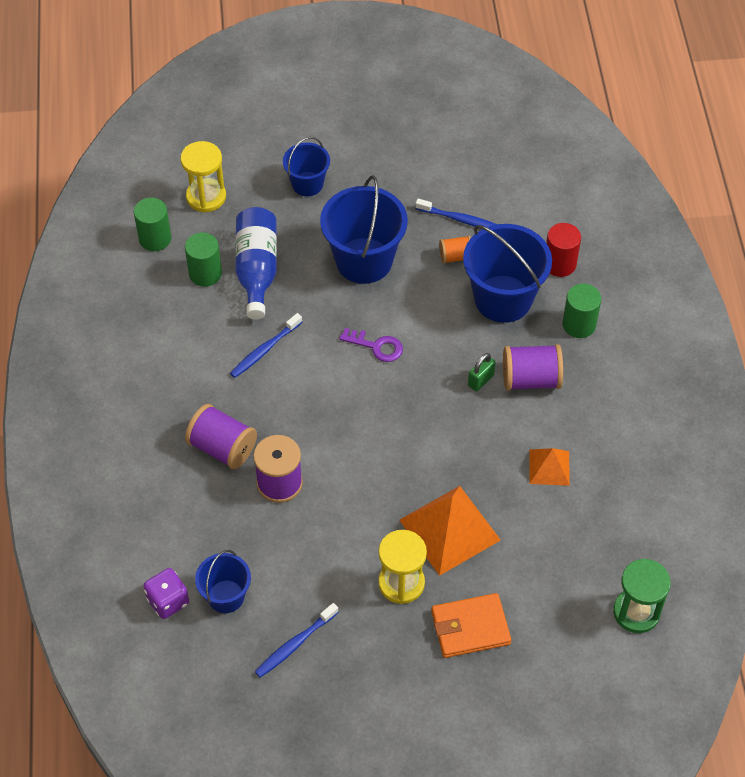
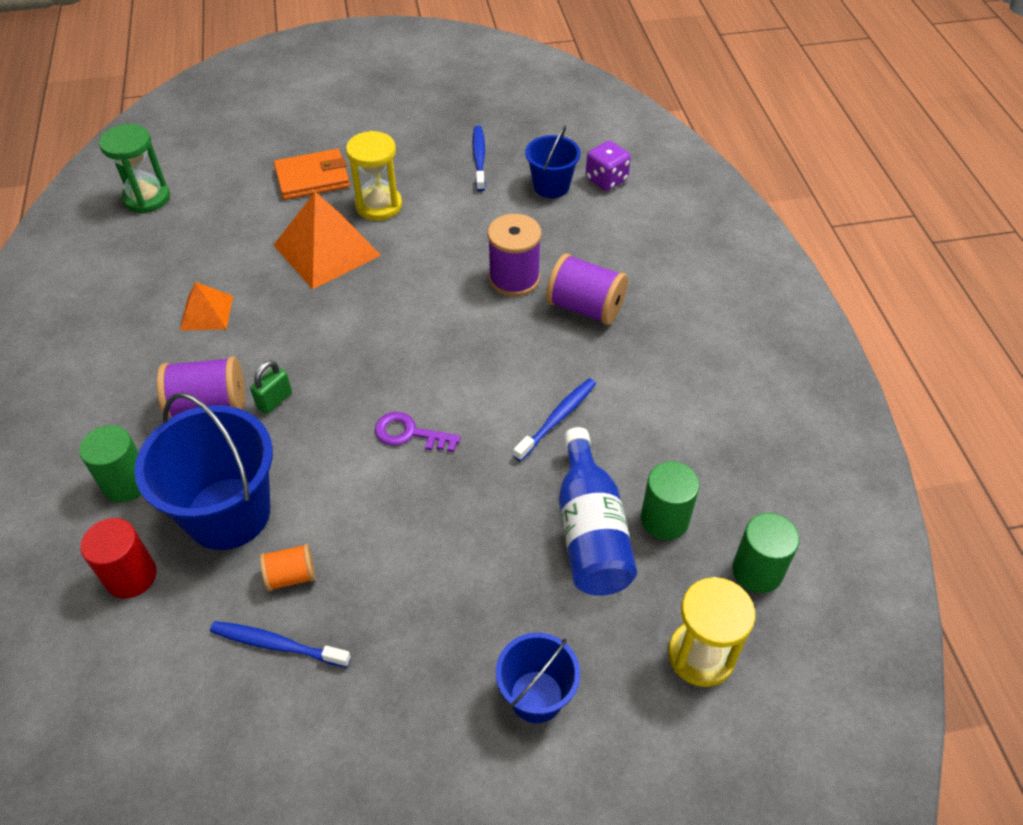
camera: 175 degrees right, 5 degrees down
blue toothbrush [255,603,339,678] -> blue toothbrush turned 45 degrees counterclockwise [472,126,485,191]
blue bucket [320,175,408,284] -> none

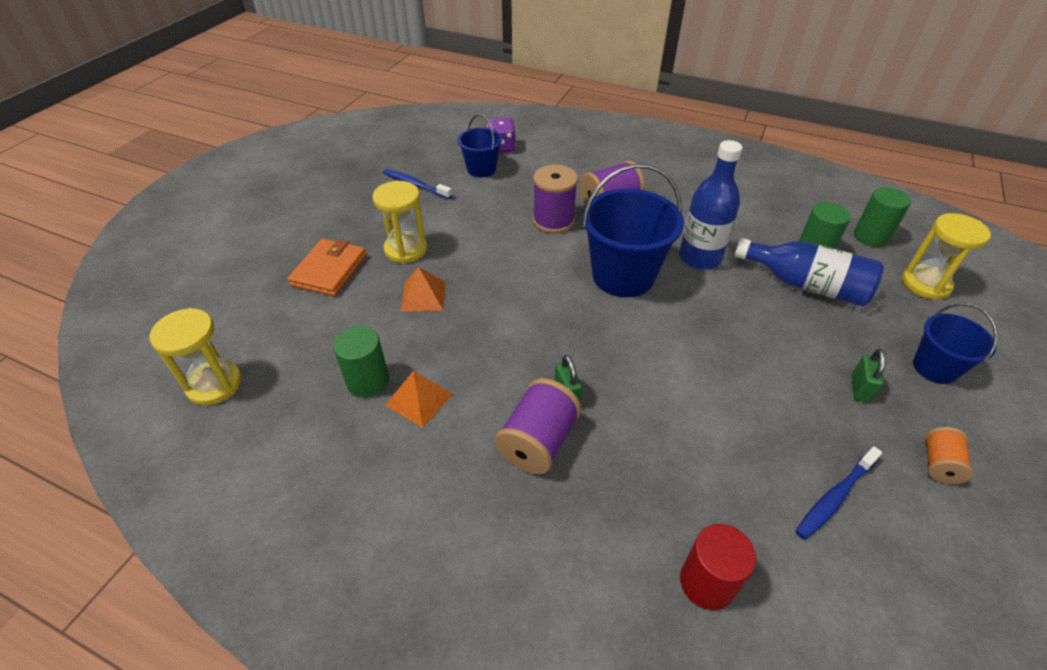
camera: 55 degrees left, 5 degrees down
green cylinder [79,425,141,503] -> green cylinder moved to [333,326,389,398]
green hourglass [99,124,170,213] -> yellow hourglass [149,308,242,405]
blue bucket [134,393,273,550] -> blue bucket moved to [582,164,684,297]
orange spool [260,544,315,591] -> orange spool moved to [925,427,973,484]
orange pyramid [274,192,381,289] -> orange pyramid [401,267,445,312], size x0.55
purple key [375,412,461,452] -> none
blue toothbrush [513,378,596,462] -> blue bottle [679,140,742,270]
none -> green padlock [852,349,886,403]

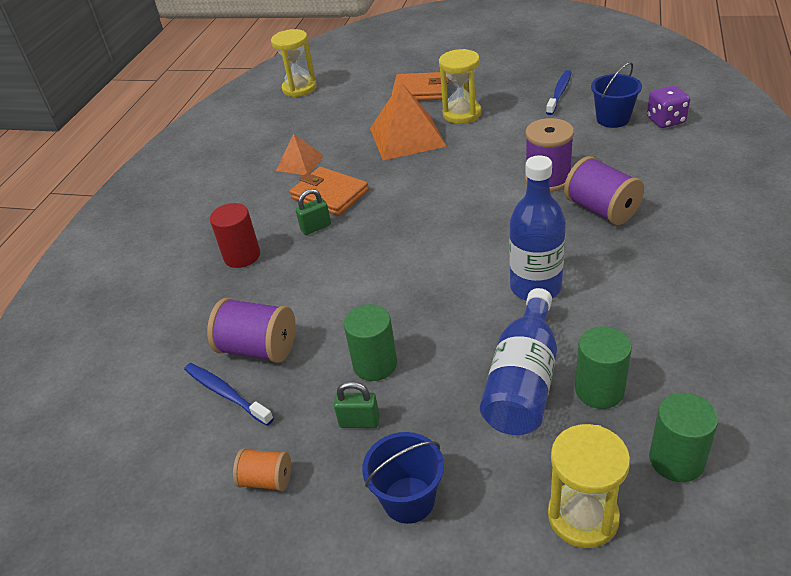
camera: 85 degrees right, 5 degrees down
green cylinder [333,326,389,398] -> green cylinder moved to [344,304,397,381]
orange pyramid [401,267,445,312] -> orange pyramid [370,82,447,161], size x1.81
purple spool [495,378,581,474] -> purple spool moved to [207,298,296,363]
blue bucket [582,164,684,297] -> none
red cylinder [680,524,756,610] -> red cylinder moved to [210,203,260,268]
none -> orange wallet [290,166,369,216]

